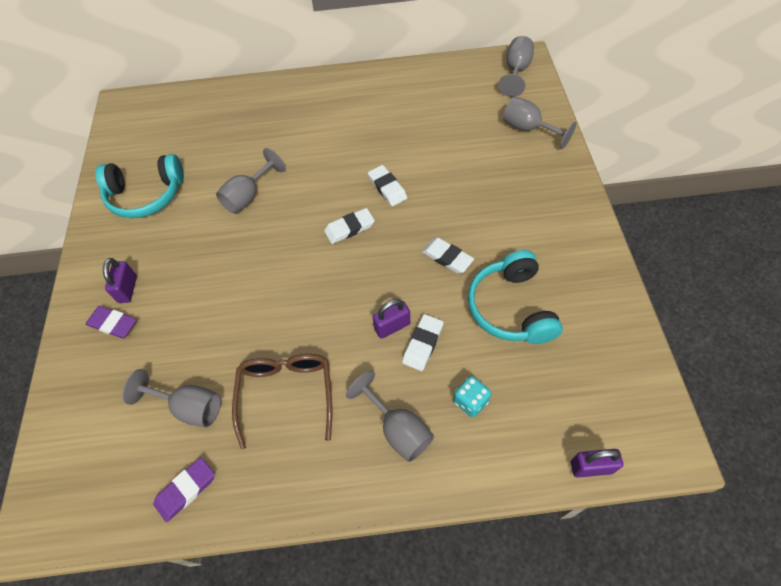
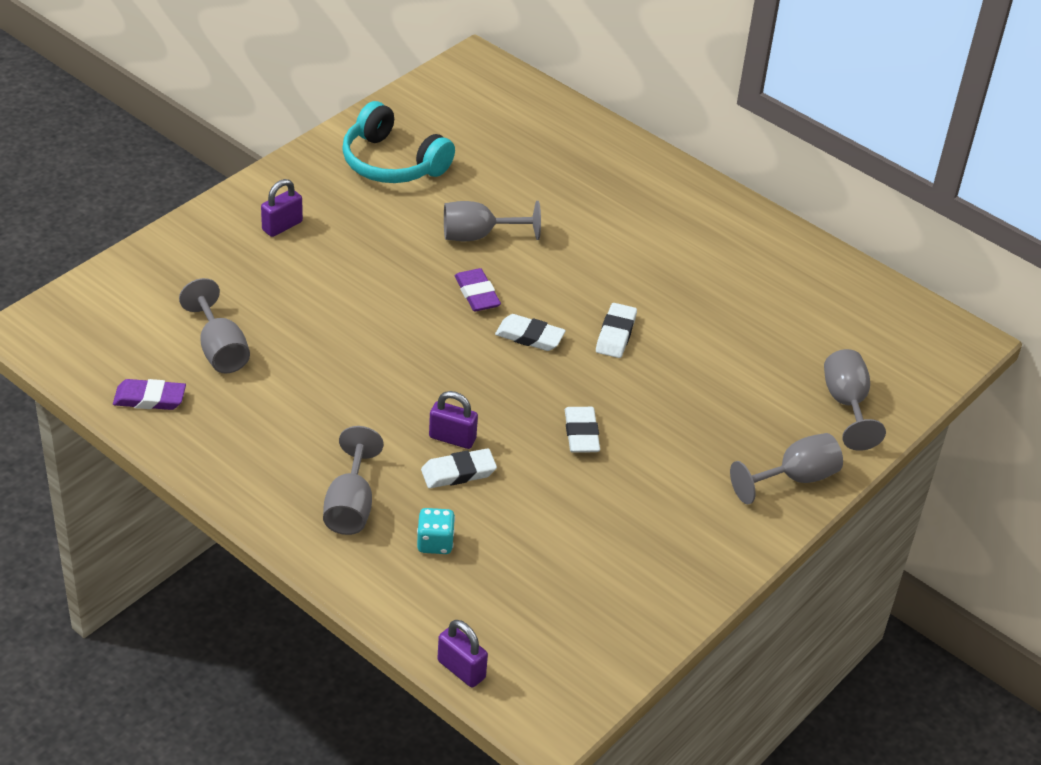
camera: 40 degrees right, 15 degrees down
purple eraser [86,306,137,338] -> purple eraser moved to [455,268,501,311]
brown glasses [232,354,332,450] -> none
turquoise headphones [468,250,563,344] -> none
grey goblet [498,36,534,97] -> grey goblet moved to [730,433,843,504]

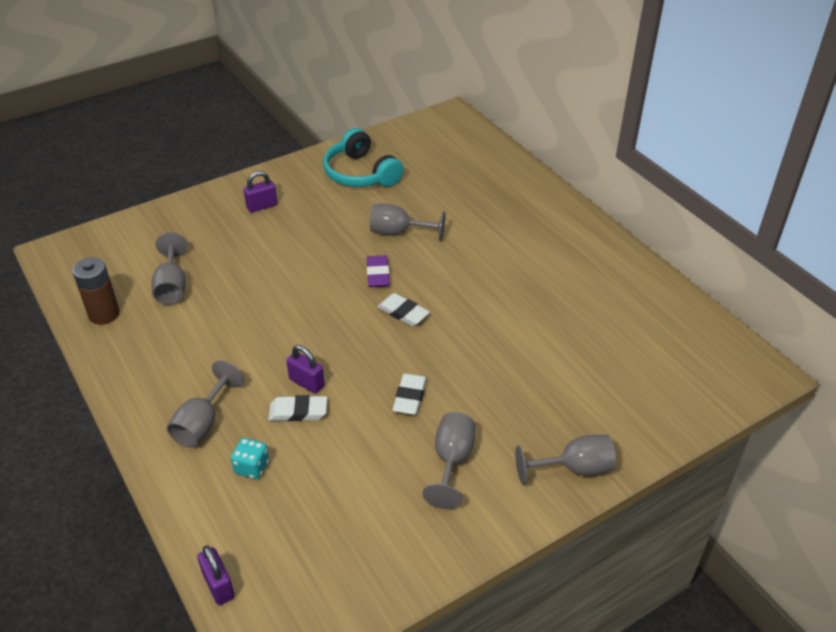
camera: 20 degrees right, 0 degrees up
purple eraser [113,379,186,410] -> brown battery [72,257,120,325]
white eraser [596,303,637,358] -> none
grey goblet [824,349,886,451] -> grey goblet moved to [422,412,475,509]

